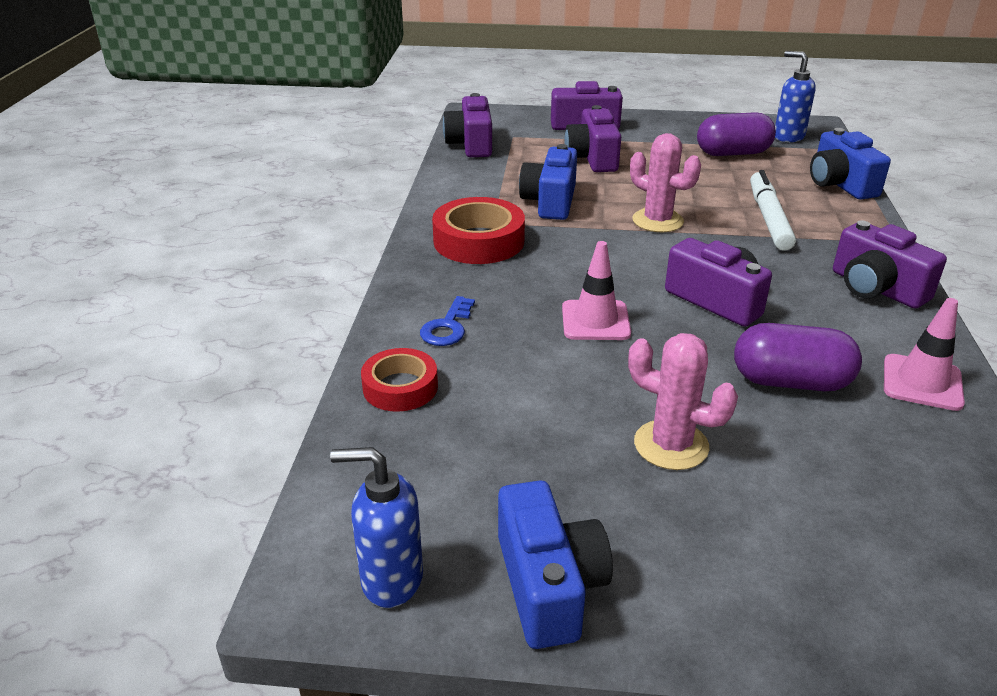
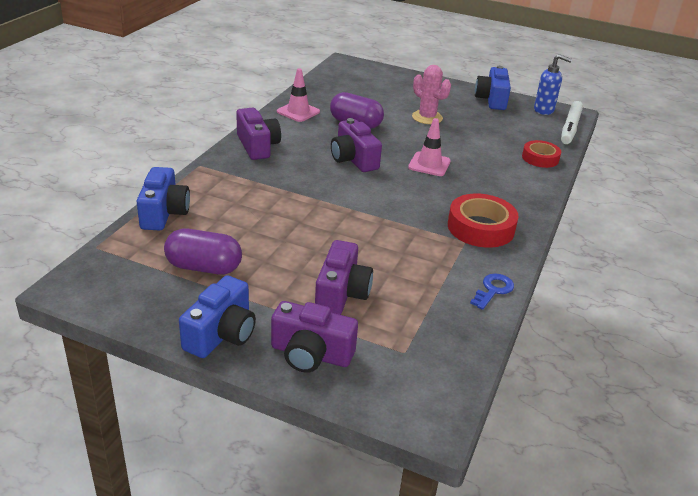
camera: 165 degrees left, 0 degrees up
blue key [420,296,475,346] -> blue key moved to [470,273,514,310]
purple camera [443,93,492,157] -> none
blue camera [519,144,577,220] -> blue camera moved to [179,275,256,358]
pink cactus [630,133,701,232] -> none
white marker [750,170,796,251] -> white marker moved to [561,101,583,144]
blue soap dispenser [775,51,816,142] -> none

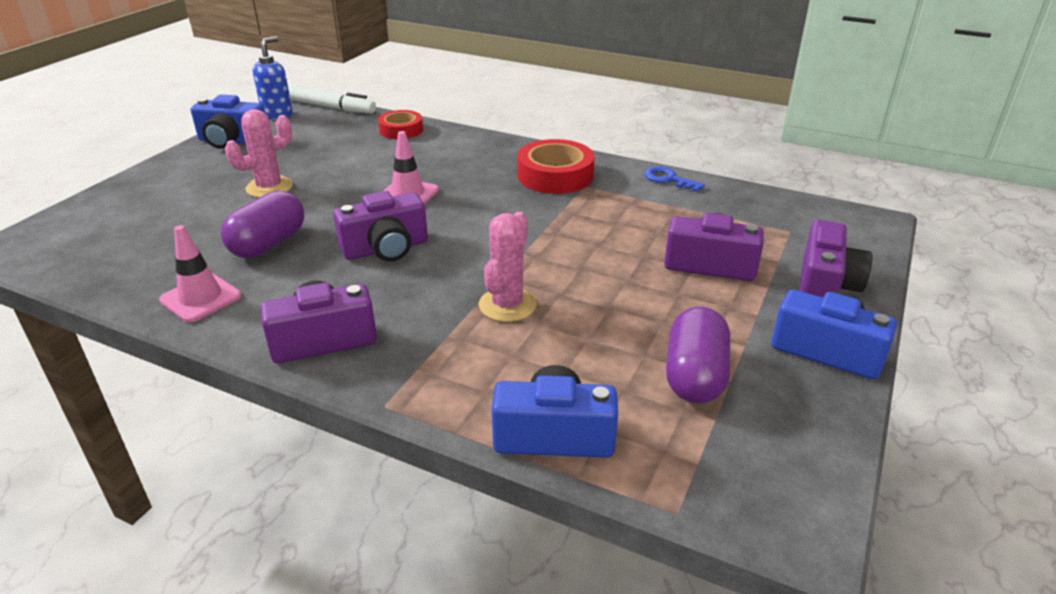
camera: 85 degrees left, 0 degrees up
none -> pink cactus [479,212,537,322]

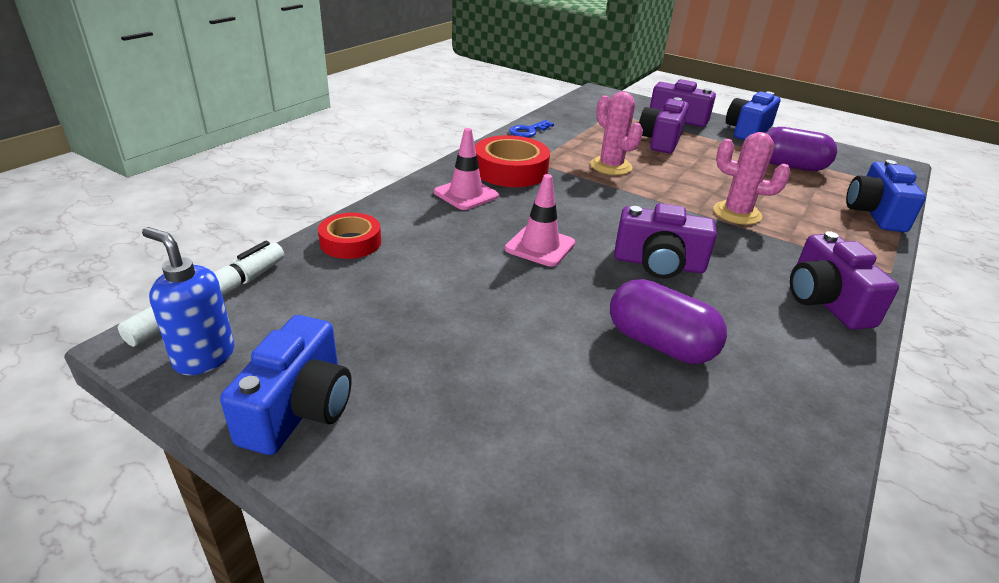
camera: 85 degrees left, 0 degrees up
pink traffic cone [159,225,241,322] -> pink traffic cone moved to [434,128,499,210]
pink cactus [225,109,293,198] -> pink cactus moved to [590,91,643,175]
purple camera [333,191,428,262] -> purple camera turned 120 degrees clockwise [614,203,717,279]

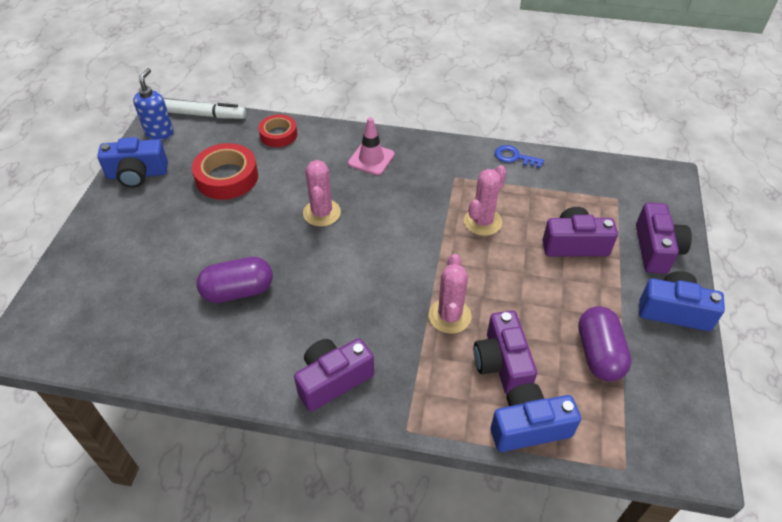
camera: 70 degrees right, 15 degrees up
red tape [475,135,550,187] -> red tape moved to [192,143,258,200]
pink traffic cone [505,174,575,267] -> pink cactus [303,160,341,227]
purple capsule [610,279,727,364] -> purple capsule turned 60 degrees clockwise [196,257,273,303]
purple camera [614,203,717,279] -> purple camera moved to [474,310,537,395]

